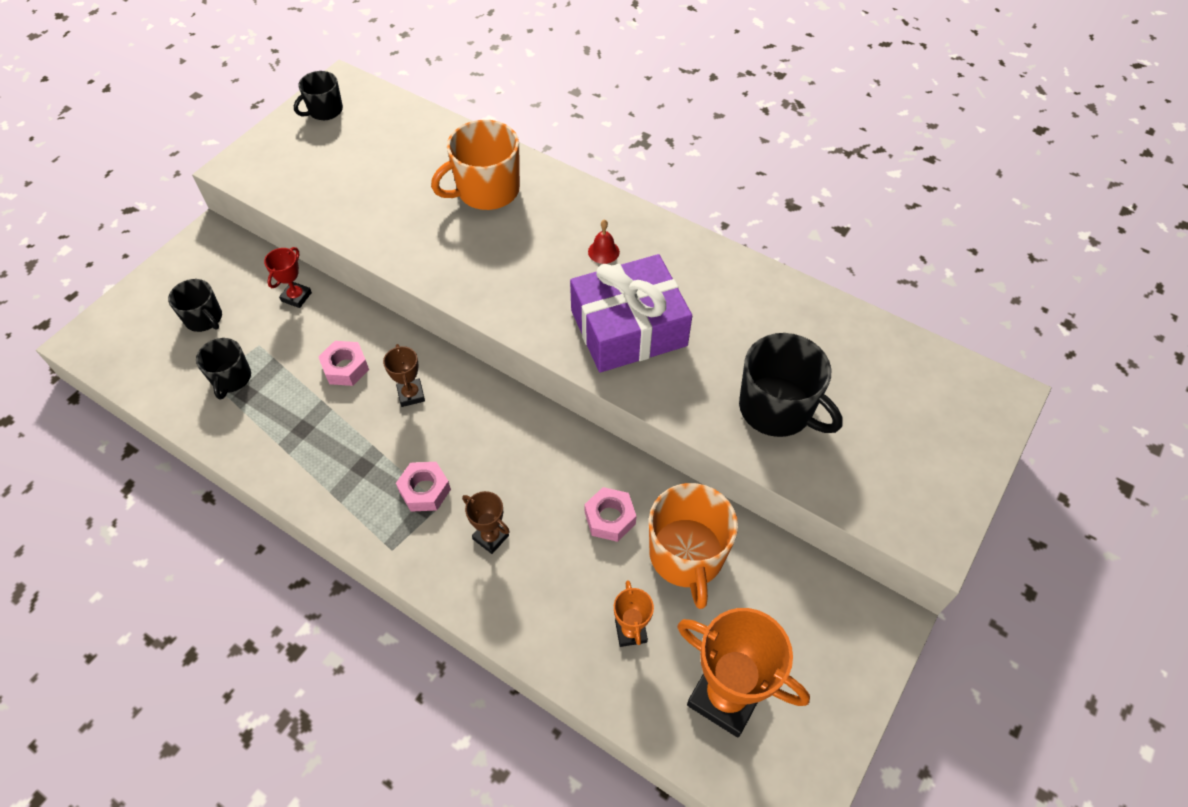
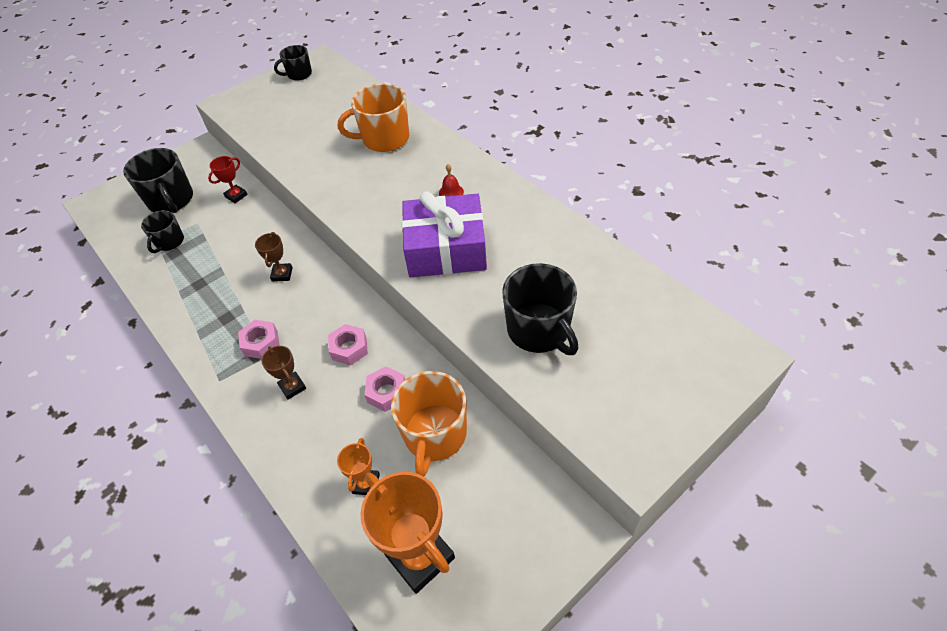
camera: 20 degrees right, 5 degrees down
black mug [168,279,222,332] -> black mug [123,148,193,213], size x1.70
pink nut [318,341,369,386] -> pink nut moved to [328,324,368,366]

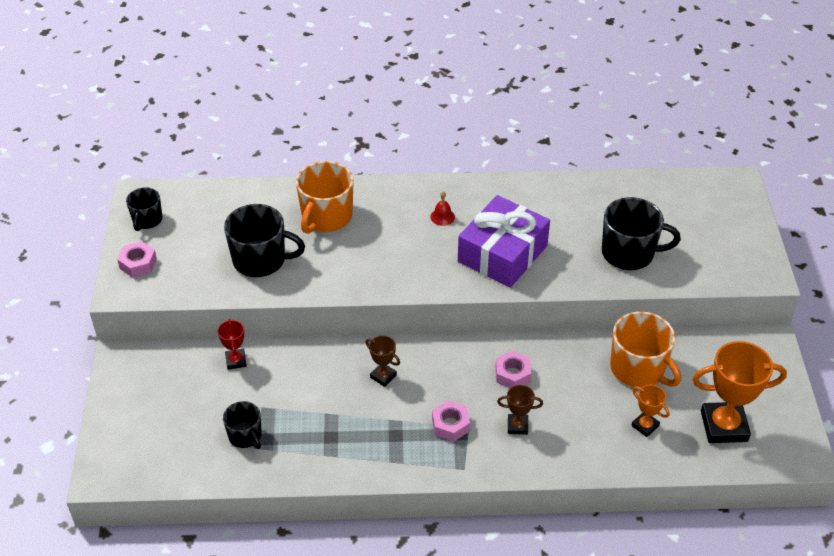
camera: 55 degrees left, 5 degrees down
black mug [123,148,193,213] -> black mug moved to [224,204,305,277]
pink nut [364,366,405,412] -> pink nut moved to [117,241,157,278]

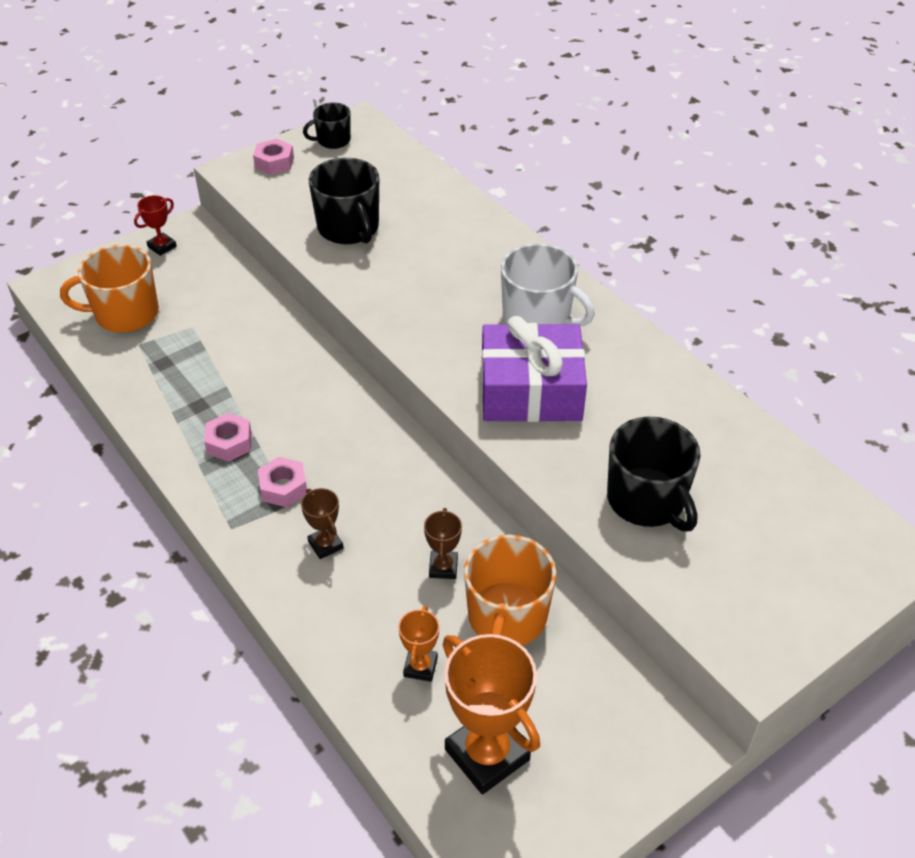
camera: 55 degrees right, 0 degrees up
red trophy [218,319,247,370] -> red trophy moved to [134,195,176,256]
black mug [223,401,262,449] -> none
orange mug [296,161,354,234] -> orange mug moved to [60,245,159,333]
brown trophy [365,335,400,387] -> brown trophy moved to [424,508,462,579]
red bell [430,192,455,226] -> white mug [501,244,595,326]
pink nut [495,351,531,388] -> pink nut moved to [204,413,252,462]

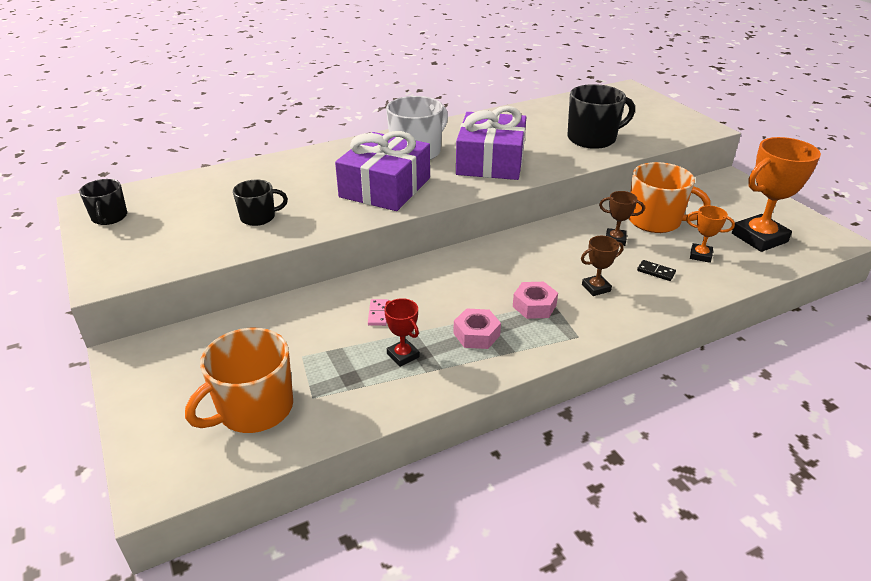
camera: 80 degrees left, 10 degrees down
orange mug [60,245,159,333] -> orange mug turned 45 degrees clockwise [185,328,293,433]
red trophy [134,195,176,256] -> red trophy moved to [384,298,420,367]
pink nut [253,139,294,175] -> none
black mug [309,158,379,244] -> black mug [233,180,288,226], size x0.59
none -> purple gift [335,131,430,211]
none -> pink domino [368,299,389,326]
none -> black domino [637,260,676,281]

